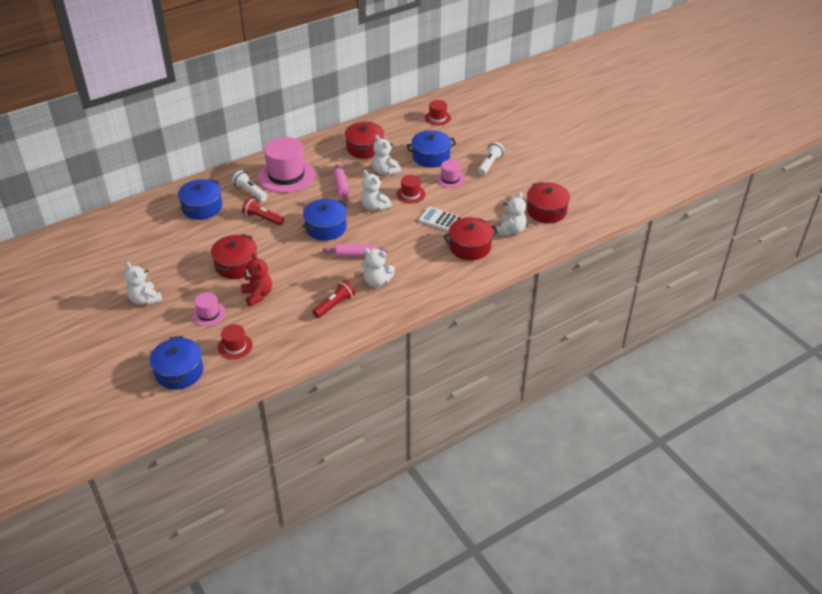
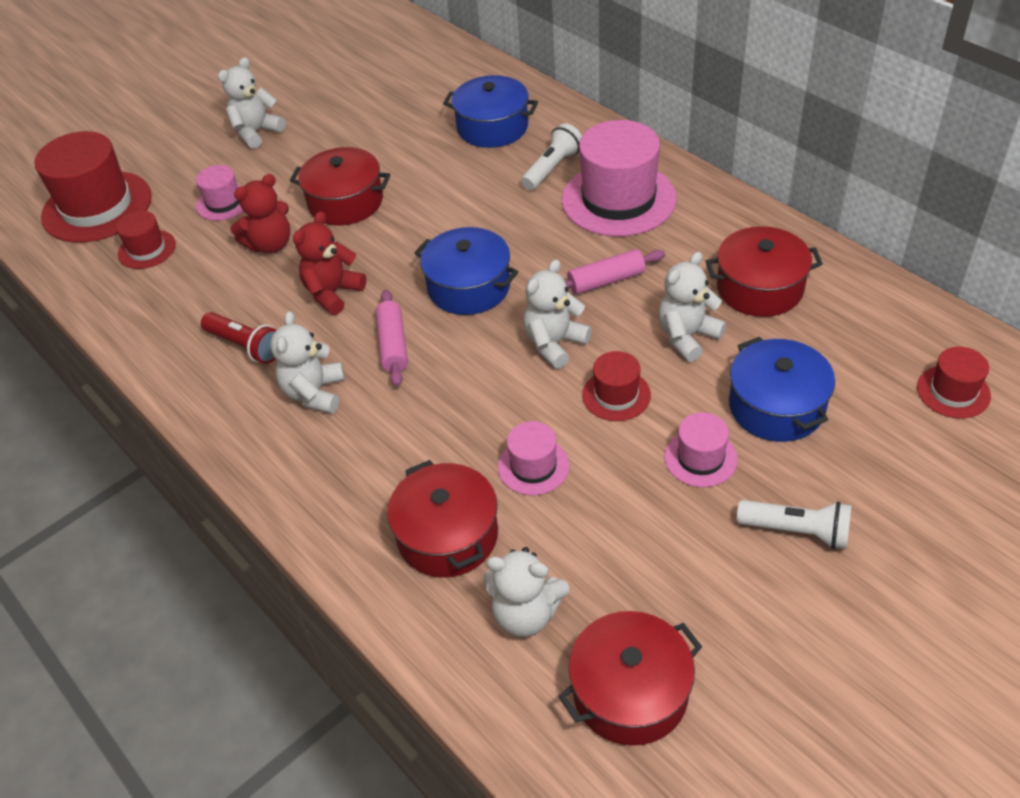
camera: 85 degrees right, 5 degrees up
blue pot [149,336,203,390] -> red hat [34,131,152,243]
red flashlight [242,198,284,225] -> none
white calculator [419,207,464,232] -> pink hat [498,421,570,495]
none -> red teddy bear [293,211,367,315]

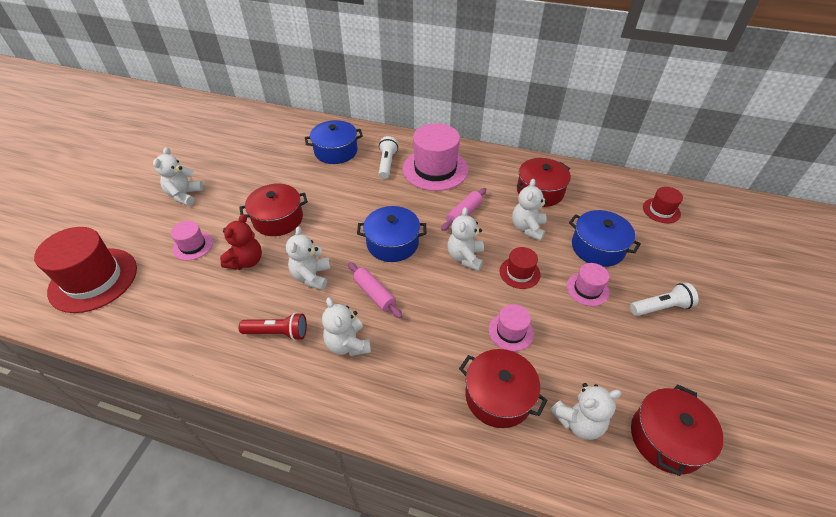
camera: 35 degrees left, 0 degrees up
red hat [116,211,176,269] -> none
red teddy bear [293,211,367,315] -> white teddy bear [286,226,330,290]

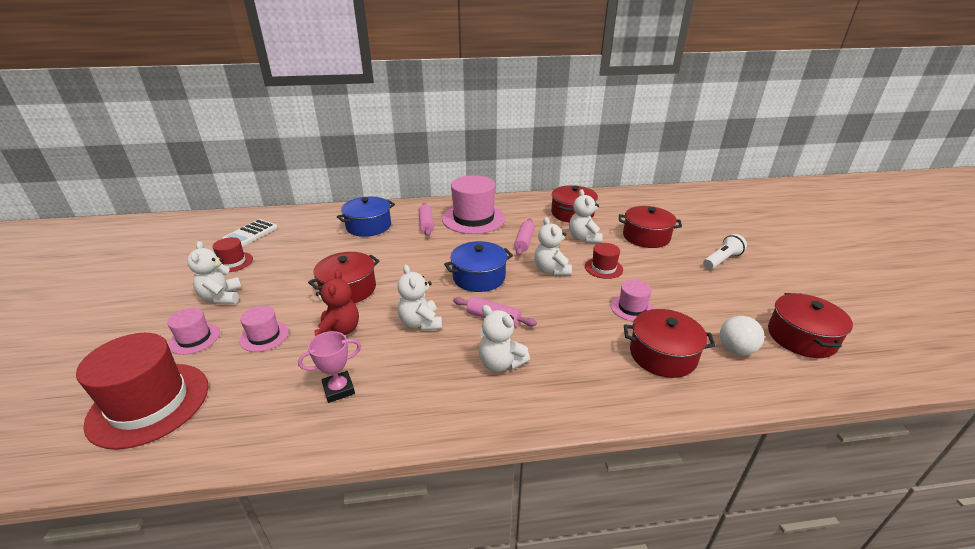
camera: 25 degrees left, 15 degrees down
red flashlight [239,313,307,341] -> none
white flashlight [379,136,398,179] -> pink rolling pin [419,203,434,236]
white teddy bear [550,383,622,440] -> white ball [720,316,765,355]
pink hat [566,263,609,306] -> pink hat moved to [167,308,220,355]
blue pot [569,210,641,267] -> red pot [619,206,682,248]
red hat [643,187,683,223] -> red hat moved to [213,237,253,272]
none -> white calculator [222,219,278,247]
none -> pink trophy [298,331,361,403]

